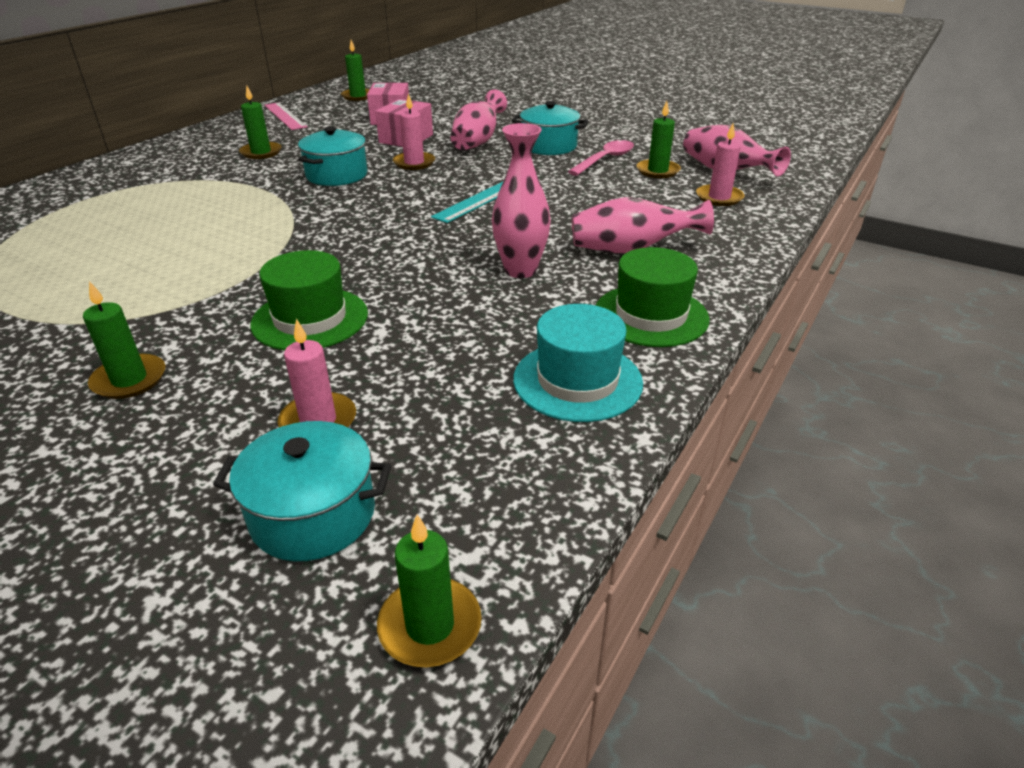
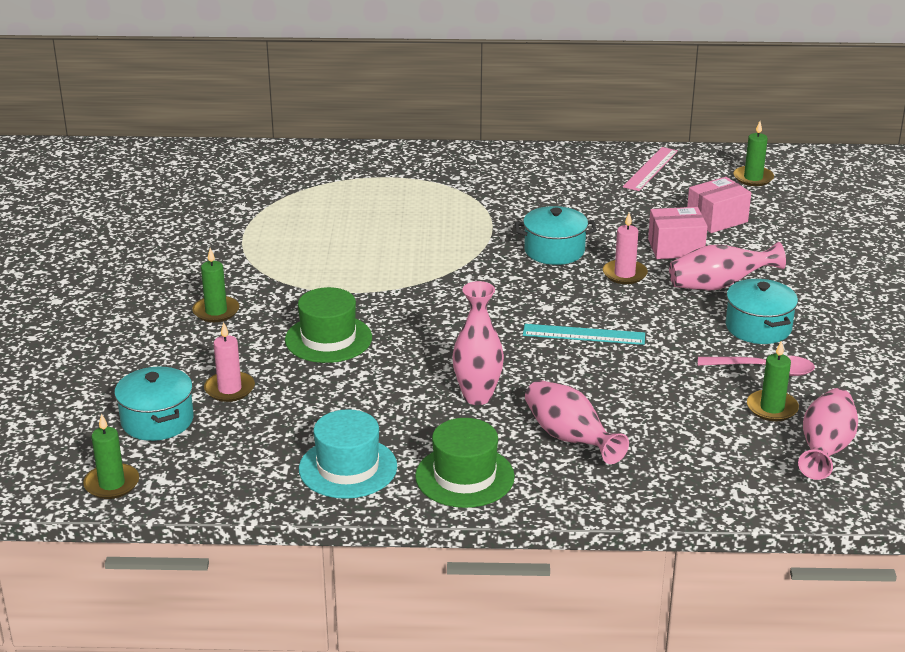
camera: 60 degrees right, 5 degrees down
green candle [239,86,282,159] -> none
pink candle [696,123,744,206] -> none

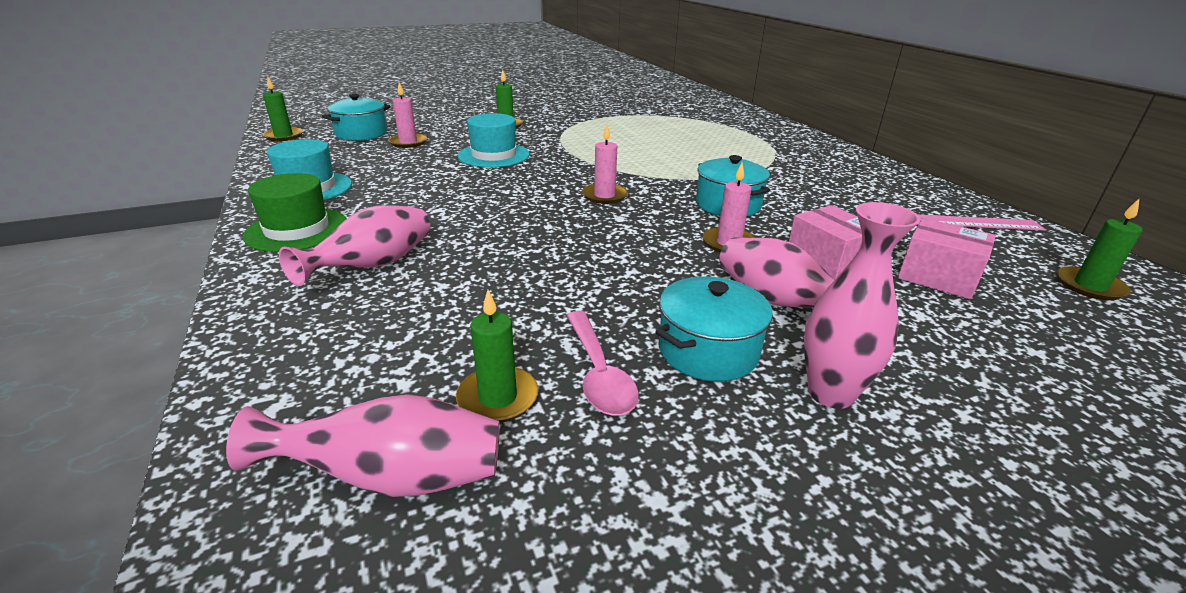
camera: 65 degrees right, 0 degrees up
green hat [285,287,372,363] -> turquoise hat [458,113,530,168]
pink vase [452,281,504,405] -> pink vase moved to [804,202,921,409]
turquoise ruler [523,324,645,345] -> none
none -> pink candle [582,125,628,204]

